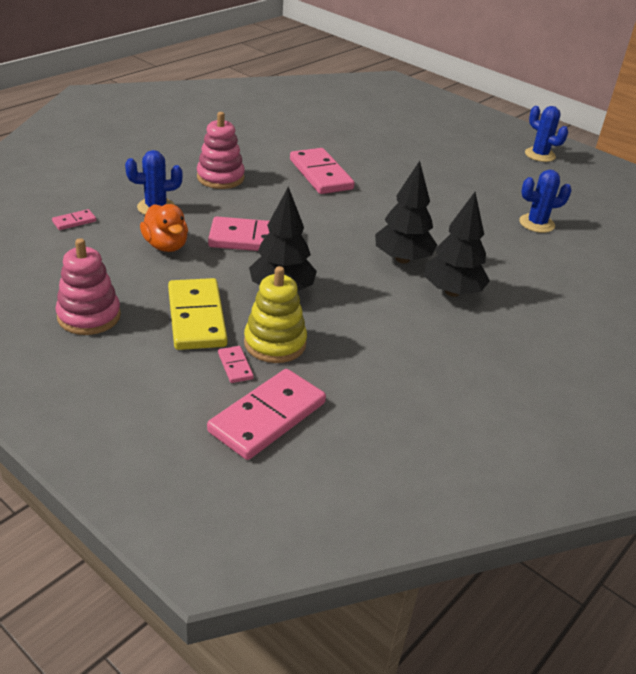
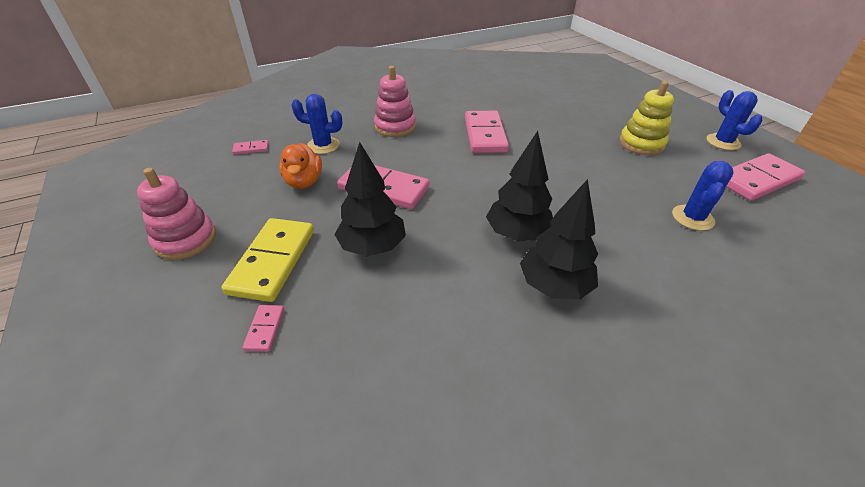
camera: 25 degrees right, 5 degrees up
pink domino [207,369,326,460] -> pink domino moved to [726,153,805,201]
yellow stacking toy [244,266,307,363] -> yellow stacking toy moved to [619,81,674,155]
blue cactus [519,170,572,233] -> blue cactus turned 75 degrees counterclockwise [672,161,734,231]

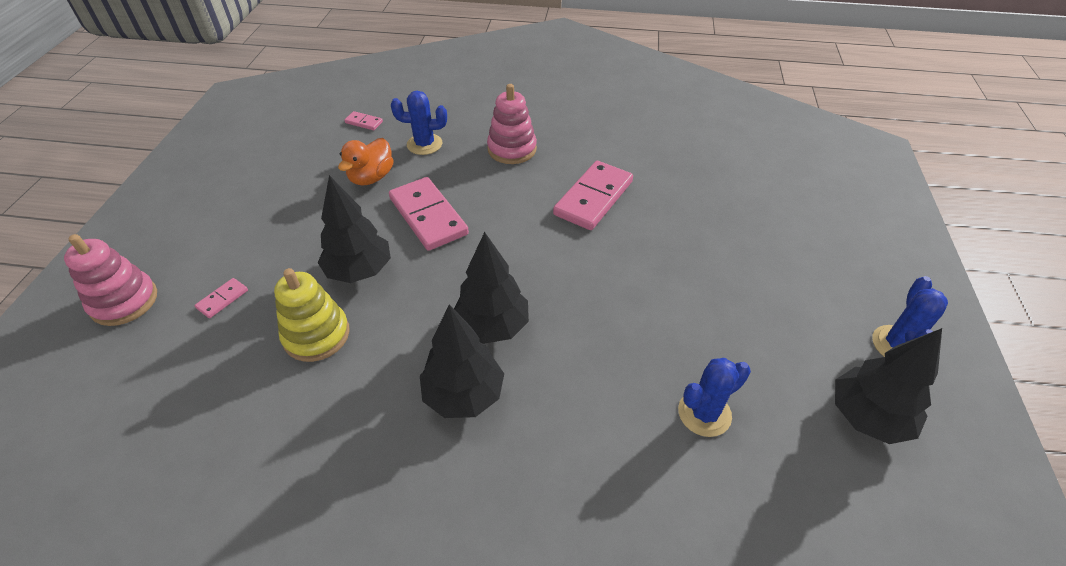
camera: 35 degrees right, 5 degrees up
pink stacking toy [137,168,216,260] -> pink stacking toy moved to [64,234,157,326]
yellow domino [222,218,314,302] -> none
blue cactus [292,94,342,154] -> blue cactus turned 45 degrees counterclockwise [391,91,447,155]
yellow stacking toy [619,81,674,155] -> yellow stacking toy moved to [274,268,350,362]
pink domino [726,153,805,201] -> black tree [835,328,942,444]

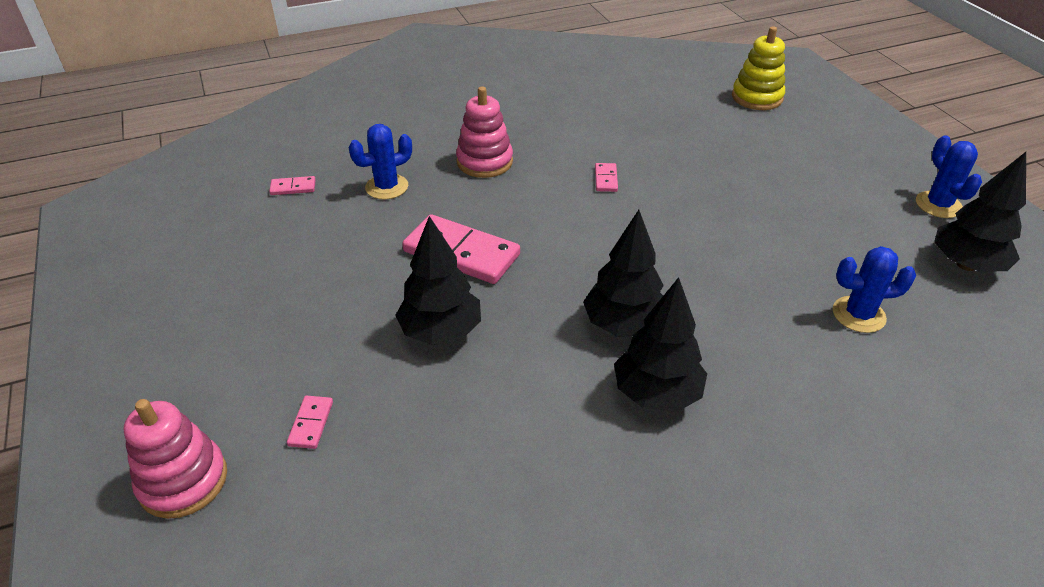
camera: 30 degrees left, 5 degrees down
yellow stacking toy [274,268,350,362] -> yellow stacking toy moved to [732,26,785,110]
orange duck [338,138,394,186] -> none
pink domino [553,161,633,230] -> pink domino [595,163,618,192], size x0.44
blue cactus [678,358,751,437] -> blue cactus turned 60 degrees clockwise [833,246,916,333]

